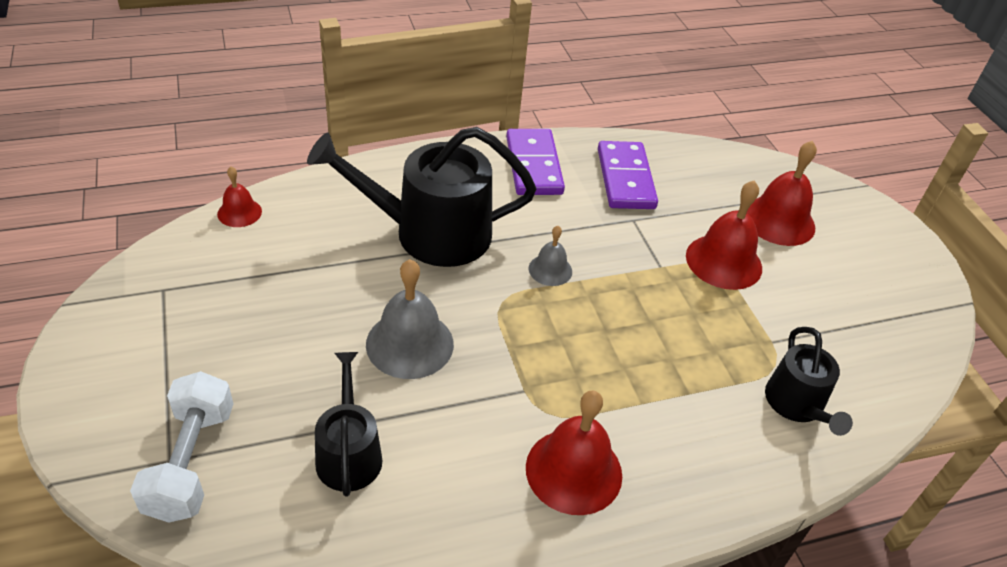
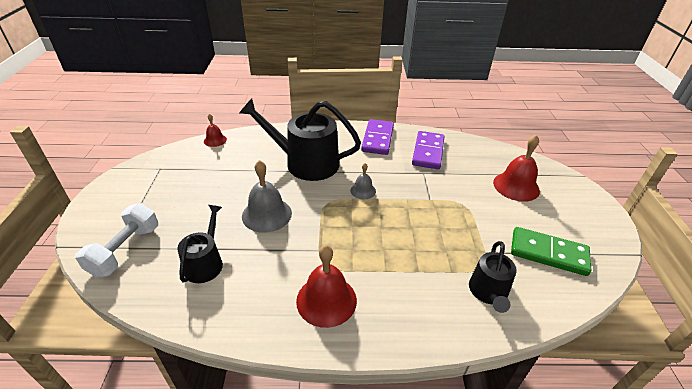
camera: 20 degrees right, 5 degrees down
red bell [686,180,762,290] -> none
none -> green domino [511,227,591,276]

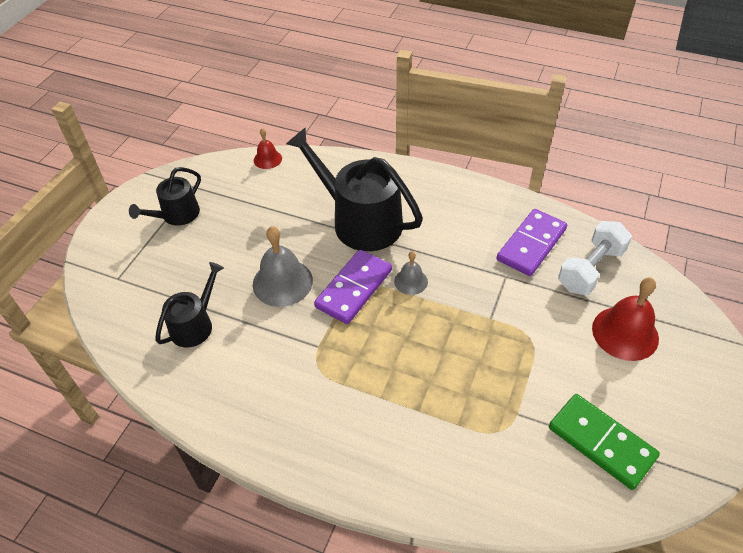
camera: 25 degrees right, 10 degrees up
white dumbbell [75,203,158,278] -> white dumbbell moved to [558,221,632,295]
red bell [296,245,357,328] -> none
purple domino [361,119,394,155] -> purple domino moved to [314,250,392,324]
black watering can [469,241,517,313] -> black watering can moved to [129,167,201,226]

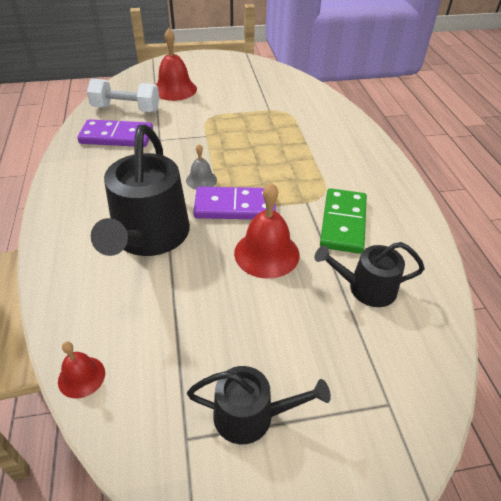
camera: 125 degrees left, 5 degrees down
grey bell [253,226,313,307] -> red bell [234,183,299,279]
green domino [549,394,660,490] -> green domino moved to [320,188,367,254]

